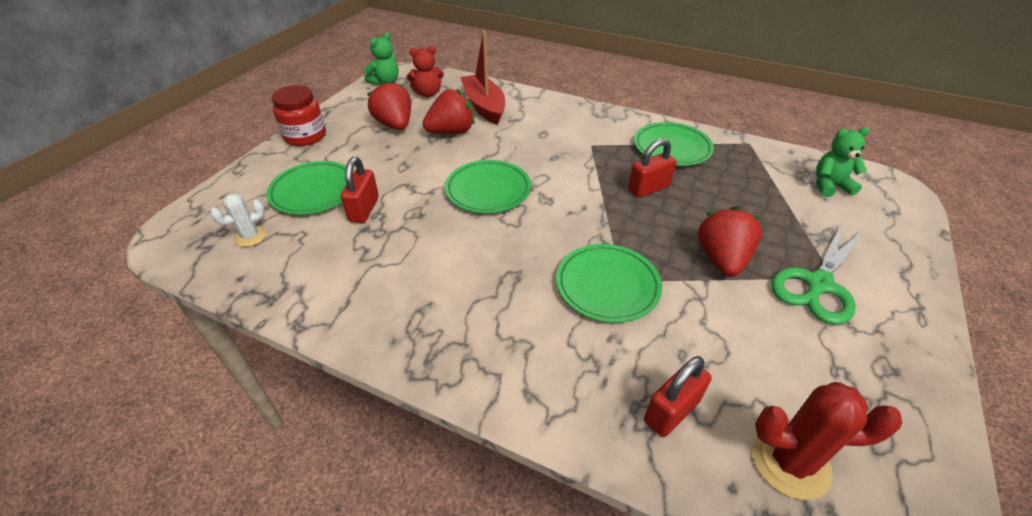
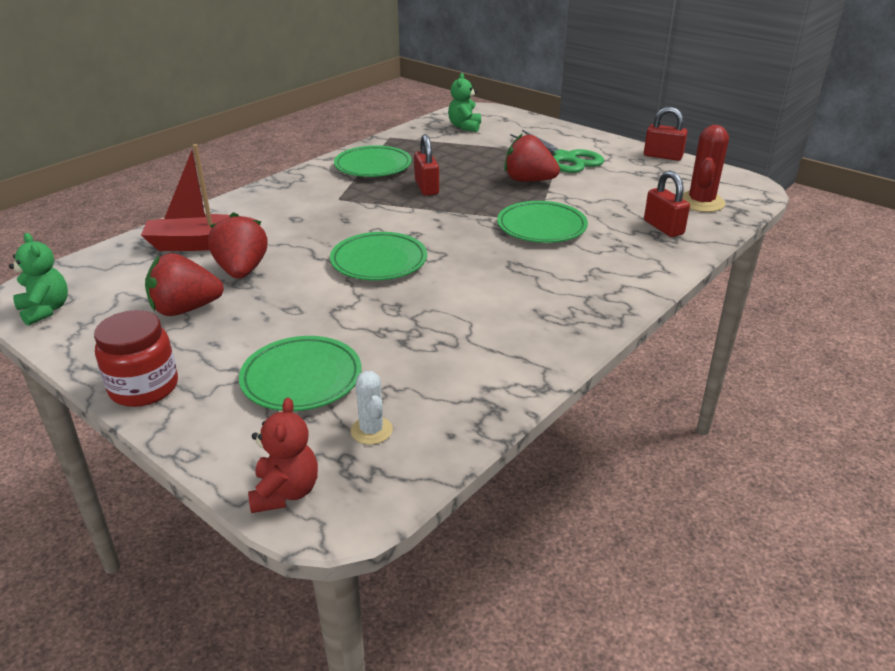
camera: 75 degrees left, 10 degrees down
red padlock [341,157,379,223] -> red padlock moved to [644,107,688,161]
red teddy bear [406,46,444,97] -> red teddy bear moved to [248,398,318,513]

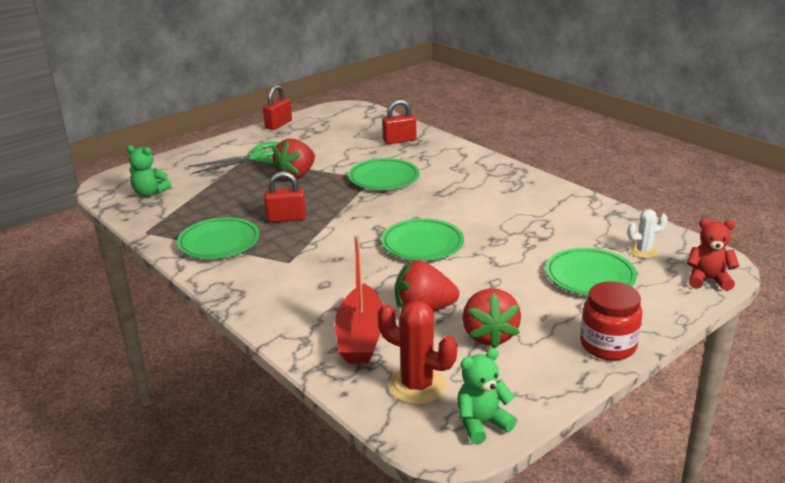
camera: 80 degrees left, 5 degrees down
red cactus [682,125,729,212] -> red cactus moved to [378,301,457,405]

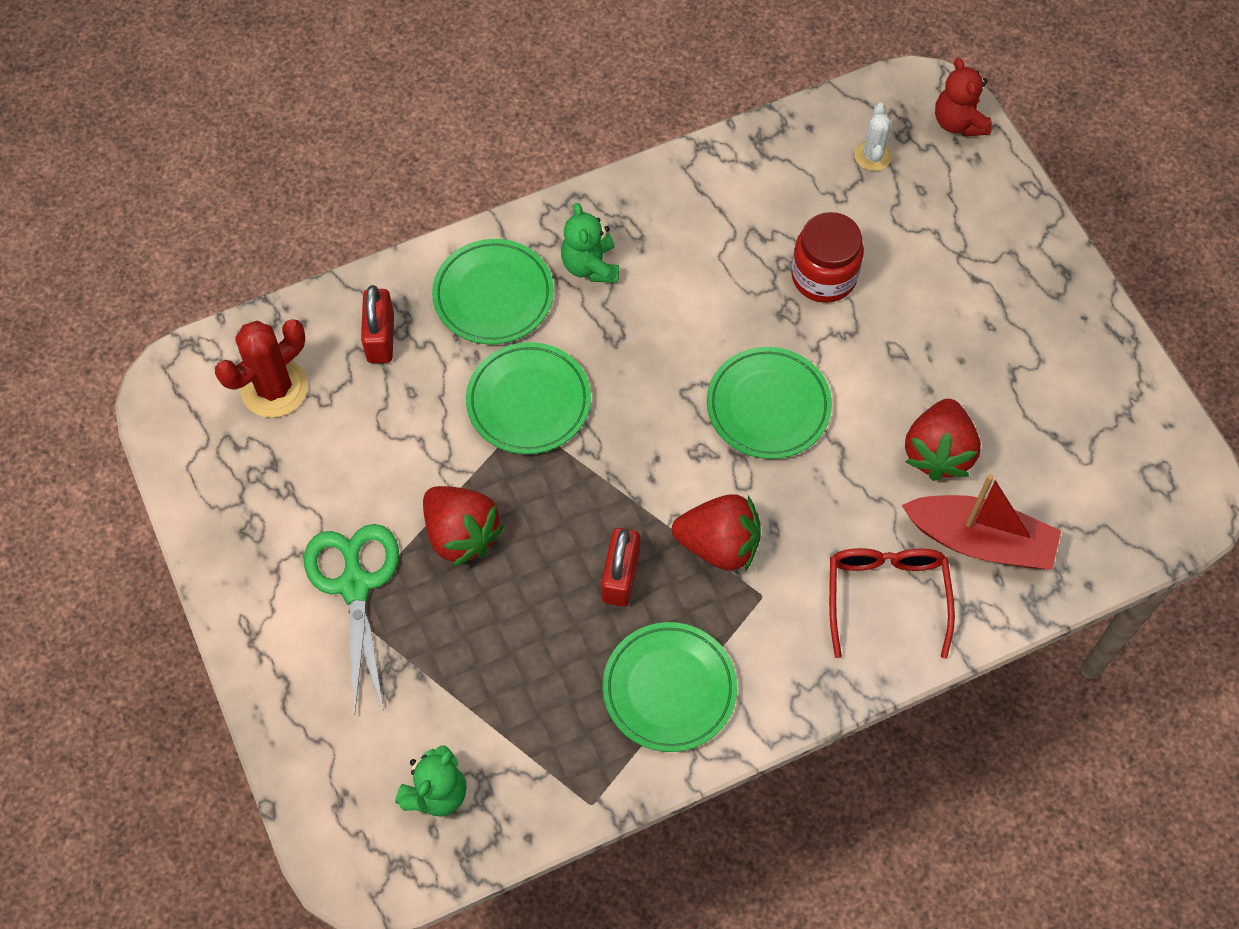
camera: 75 degrees left, 35 degrees up
red padlock [263,85,292,130] -> none
red cactus [378,301,457,405] -> red cactus moved to [215,319,308,418]
green teddy bear [457,348,517,444] -> green teddy bear moved to [561,203,619,283]
red strawberry [462,288,521,348] -> red strawberry moved to [672,494,761,571]
green plate [546,248,637,295] -> green plate moved to [432,239,554,345]
red jar [580,281,642,360] -> red jar moved to [791,212,864,303]
red teddy bear [687,218,739,291] -> red teddy bear turned 45 degrees counterclockwise [935,58,992,136]
none -> red glasses [829,548,955,659]

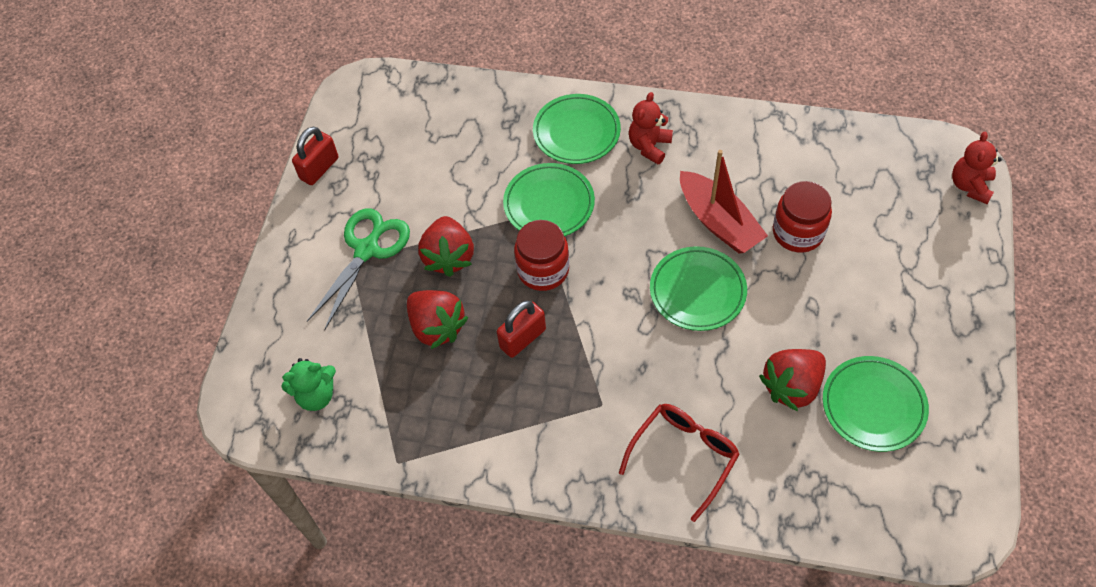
camera: 40 degrees right, 5 degrees down
red cactus [215,319,308,418] -> none
red padlock [361,285,394,363] -> red padlock moved to [292,127,338,185]
green teddy bear [561,203,619,283] -> red teddy bear [629,92,673,164]
green plate [603,622,737,752] -> green plate moved to [823,356,929,452]
red strawberry [672,494,761,571] -> red strawberry moved to [407,290,468,349]
white cactus [854,103,892,171] -> none
red boat [901,474,1061,570] -> red boat moved to [680,150,768,253]
none -> red jar [514,220,569,291]

